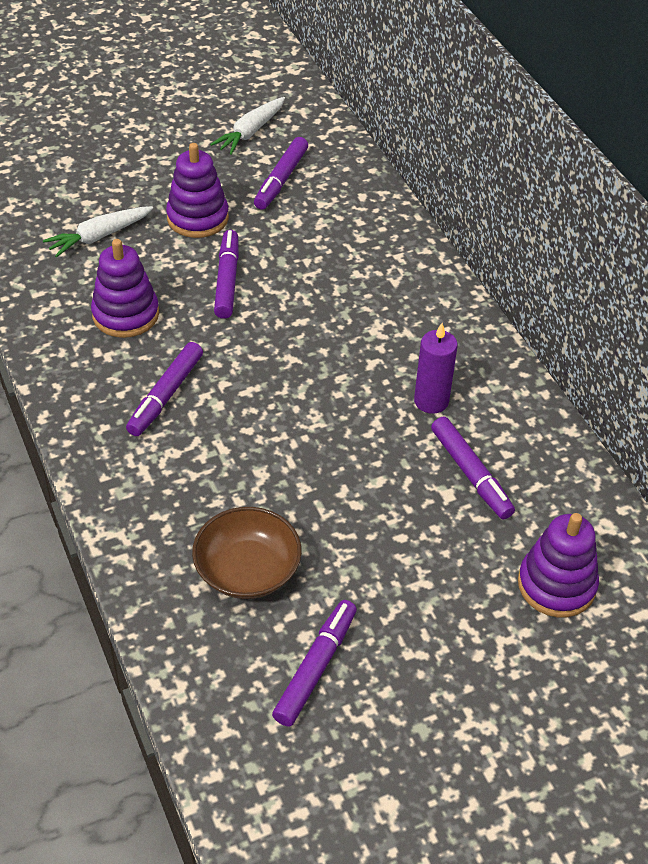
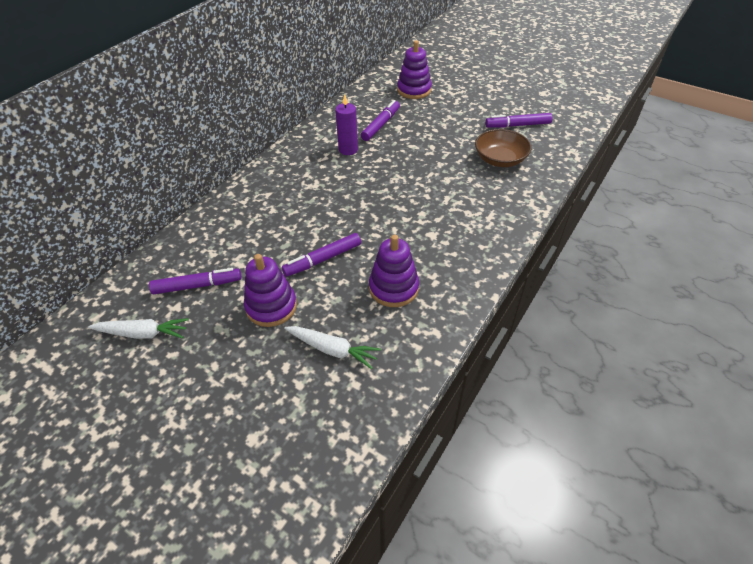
camera: 120 degrees left, 0 degrees up
purple marker [126,342,203,436] -> none

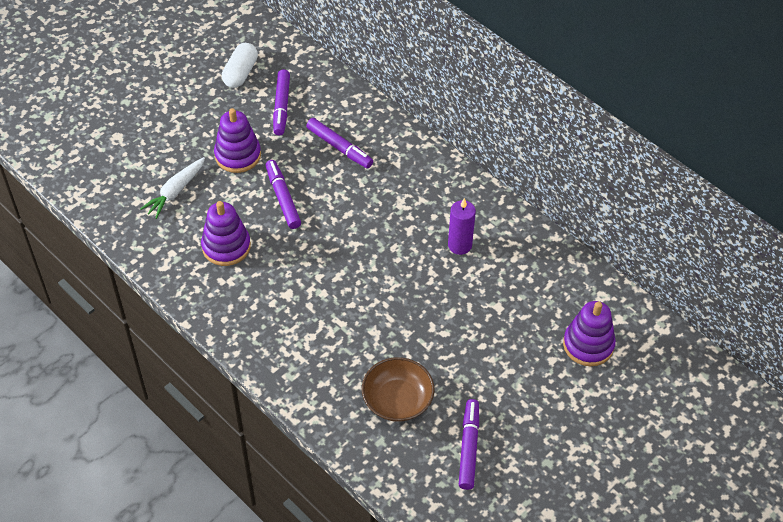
camera: 100 degrees right, 5 degrees up
white carrot [88,318,189,339] -> white capsule [222,43,258,88]
purple marker [361,100,400,141] -> purple marker moved to [306,118,373,169]

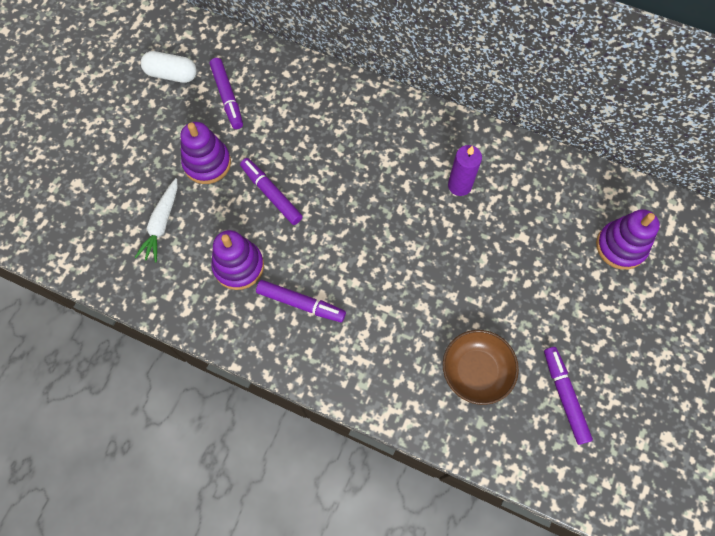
camera: 20 degrees left, 15 degrees up
white capsule [222,43,258,88] -> white capsule turned 75 degrees counterclockwise [141,51,197,83]
purple marker [306,118,373,169] -> purple marker moved to [256,280,346,322]

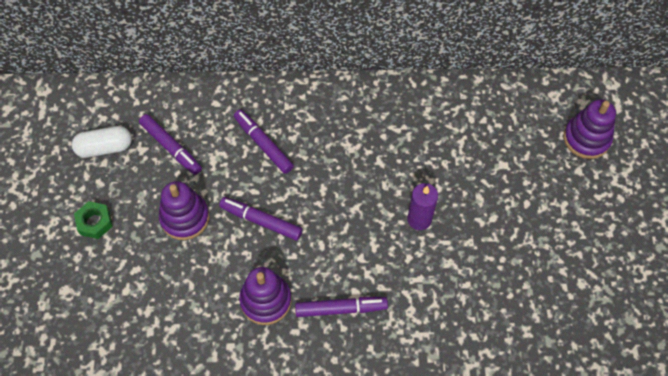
camera: 25 degrees left, 5 degrees down
white carrot [135,178,178,263] -> none
brown bowl [443,330,519,405] -> none
purple candle [448,145,482,196] -> purple candle moved to [407,183,438,230]
purple marker [544,347,593,445] -> purple marker moved to [234,110,294,174]
none -> green nut [74,201,113,239]

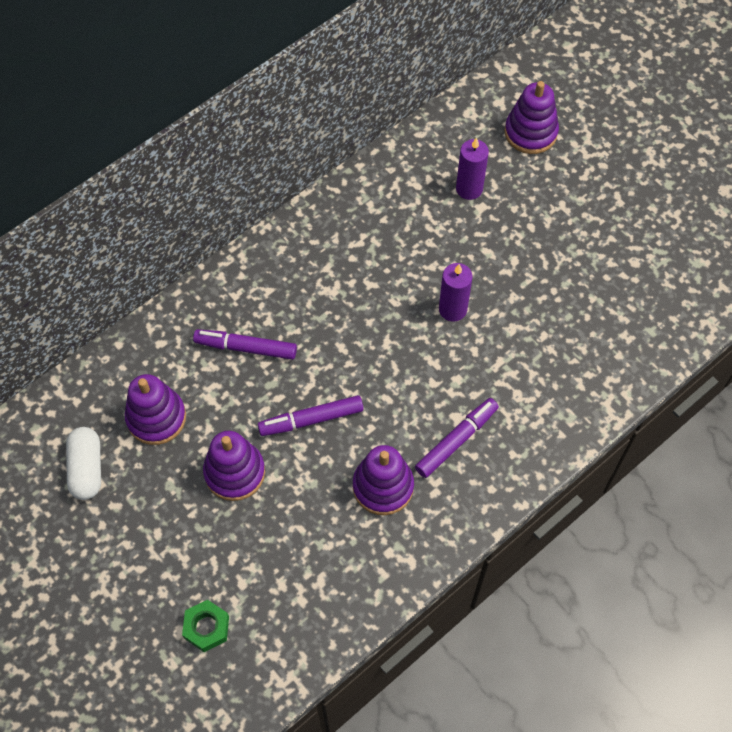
camera: 40 degrees left, 0 degrees up
white capsule [72,126,132,158] -> white capsule turned 45 degrees counterclockwise [66,427,101,500]
green nut [74,201,113,239] -> green nut moved to [182,600,229,652]
purple marker [139,114,202,175] -> purple stacking toy [125,374,186,445]
none -> purple candle [456,137,489,200]

